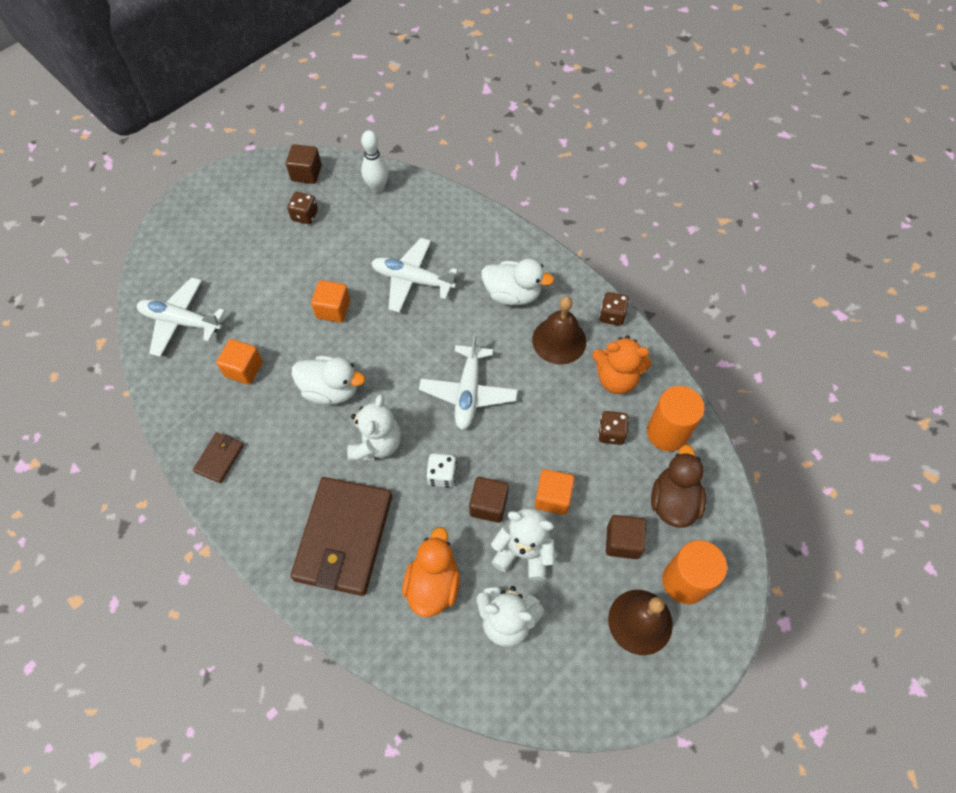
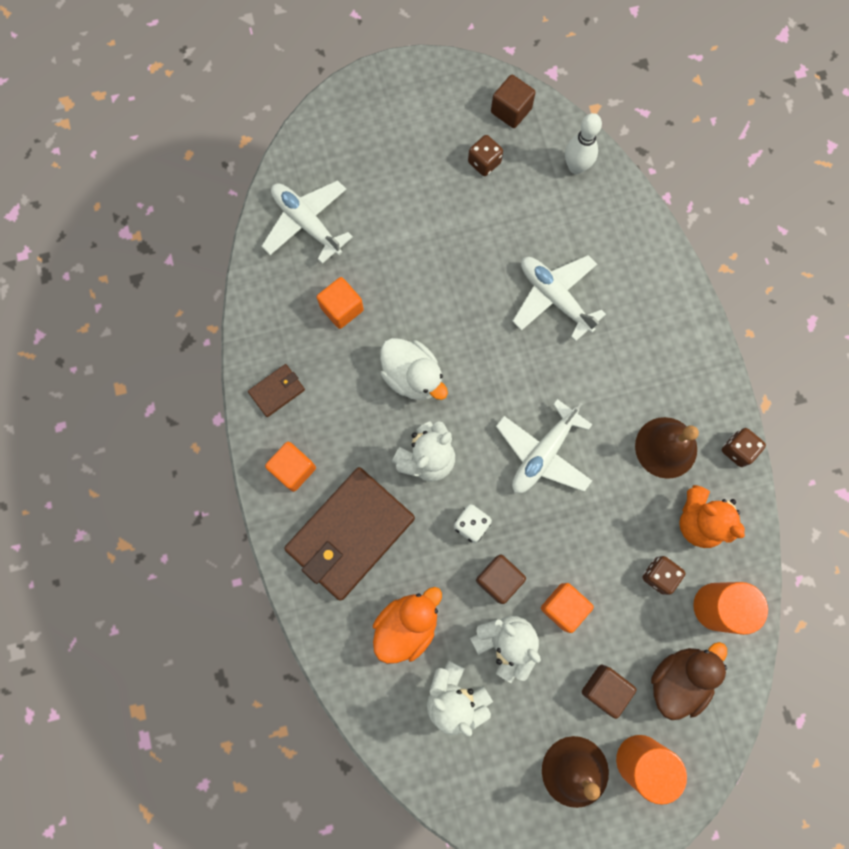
camera: 30 degrees right, 15 degrees up
orange cube [311,280,350,323] -> orange cube moved to [265,442,316,492]
white duck [481,259,554,305] -> none

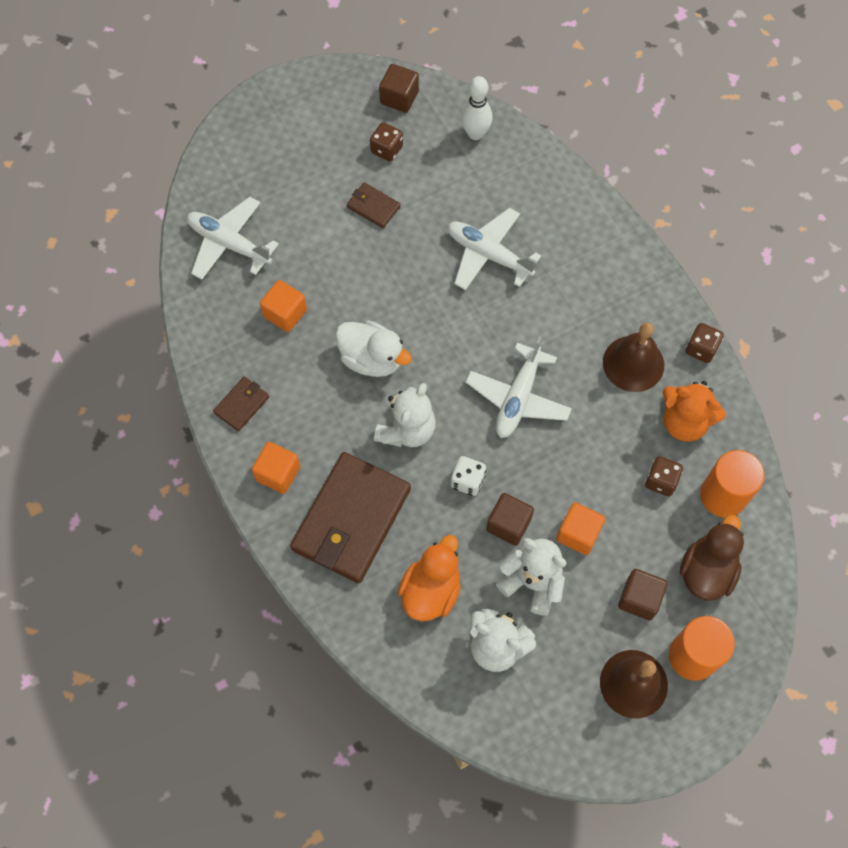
camera: 15 degrees left, 10 degrees down
none -> brown wallet [347,182,400,228]

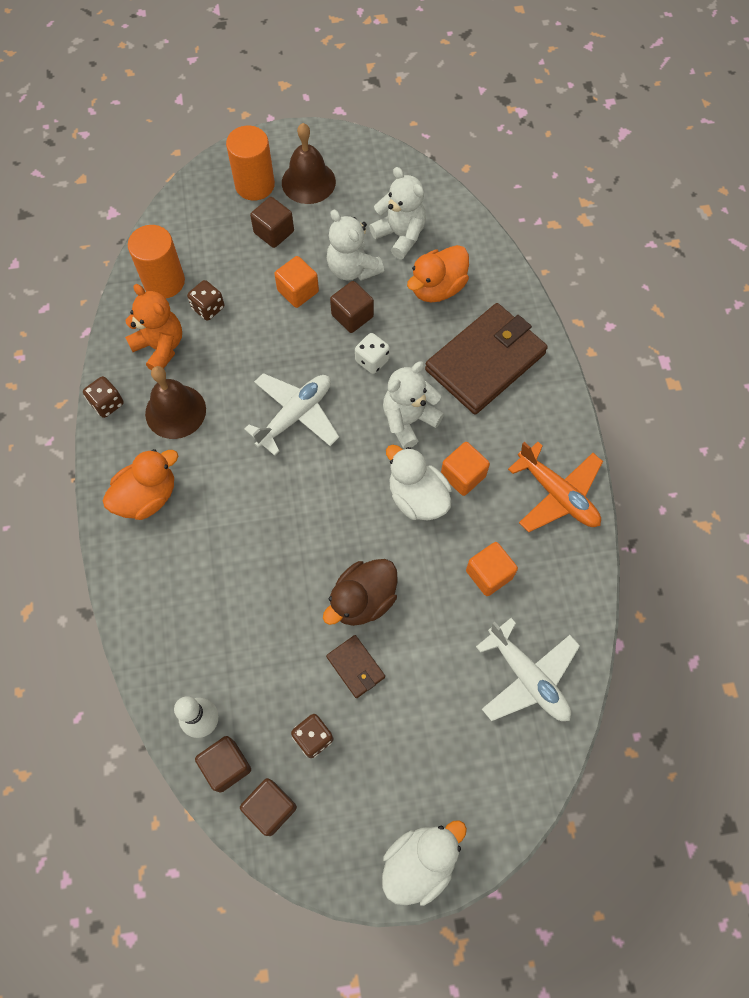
camera: 160 degrees left, 0 degrees up
brown wallet [213,377,269,432] -> orange plane [508,442,603,532]
orange cube [252,442,300,494] -> orange cube moved to [441,442,490,496]
white plane [448,208,541,290] -> none
brown duck [680,515,744,601] -> brown duck moved to [323,559,398,626]
none -> orange duck [103,449,178,520]
none -> brown cube [195,736,251,793]
none -> white duck [382,820,467,906]

